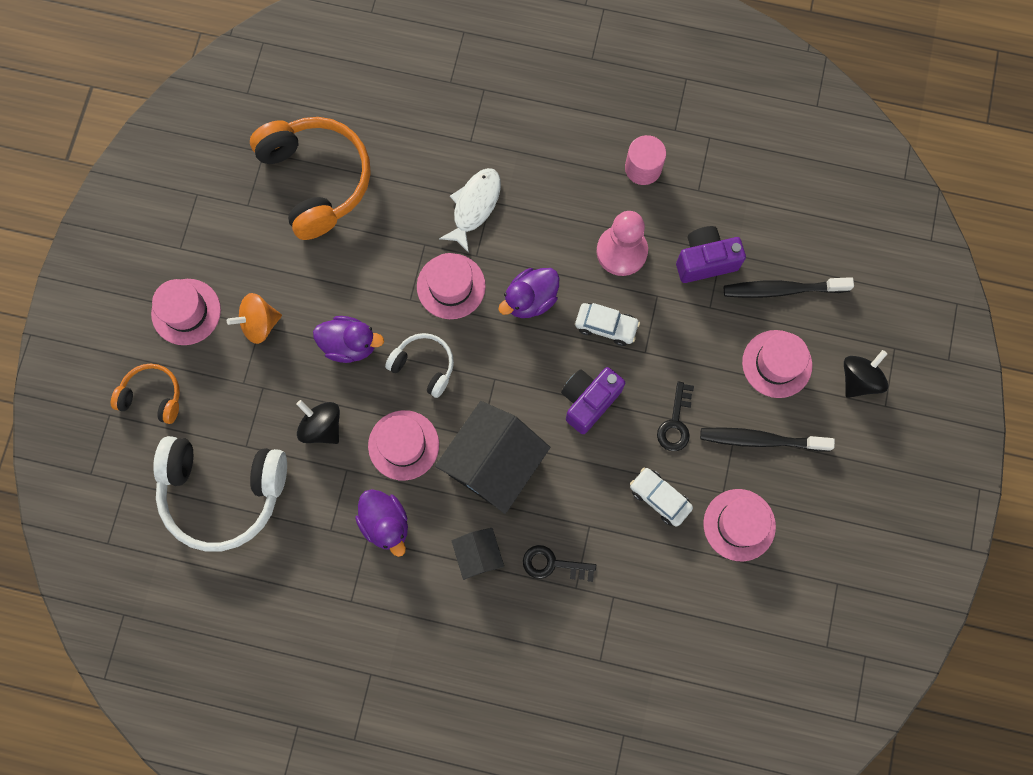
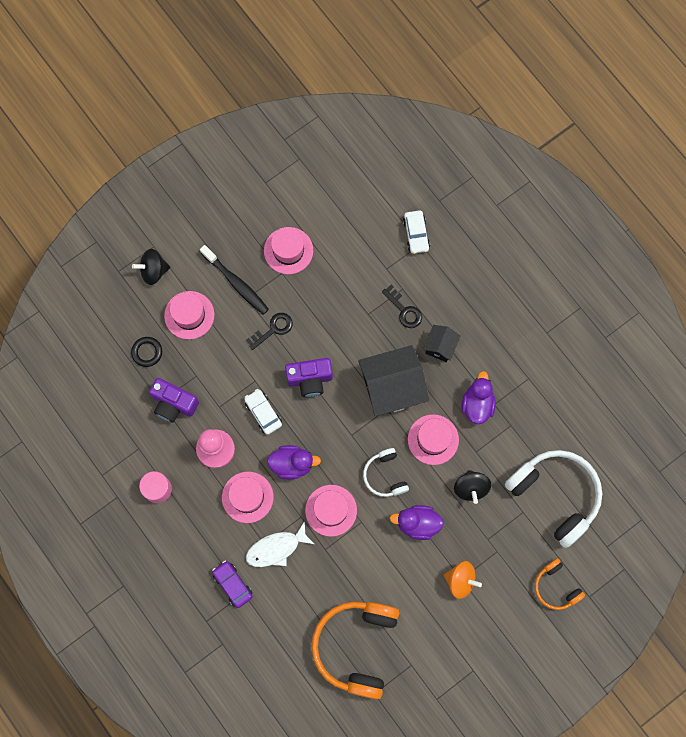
camera: 140 degrees left, 0 degrees up
pink hat [151,279,221,345] -> pink hat moved to [222,472,274,523]
purple duck [313,316,384,363] -> purple duck turned 45 degrees counterclockwise [390,505,444,540]
white car [630,468,693,526] -> white car moved to [403,210,430,254]
black toothbrush [724,277,854,298] -> black ring [131,337,162,367]
none -> purple car [212,561,253,608]

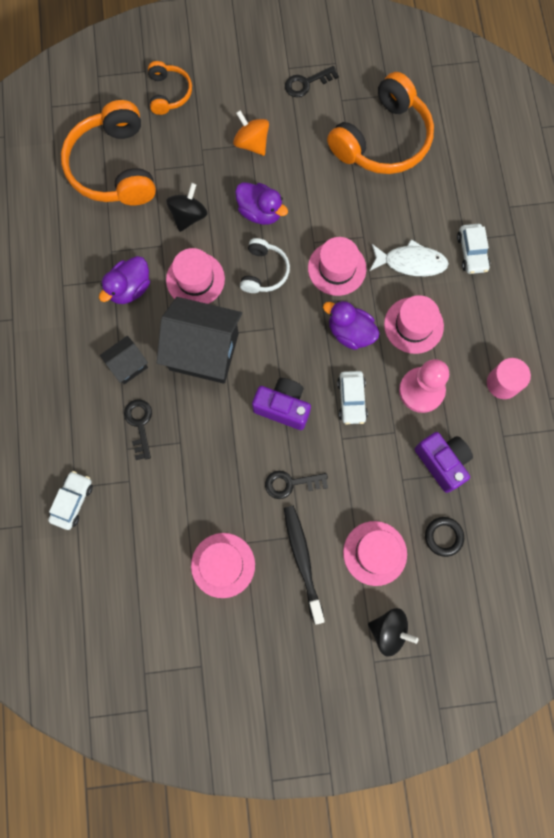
camera: 150 degrees left, 0 degrees up
purple car [212,561,253,608] -> white car [457,224,490,274]
white headphones [505,450,602,548] -> orange headphones [61,100,156,205]
none -> black key [285,66,339,97]

